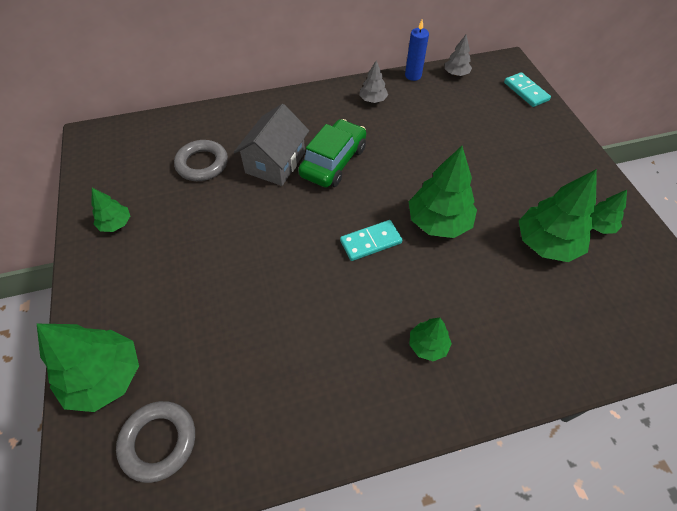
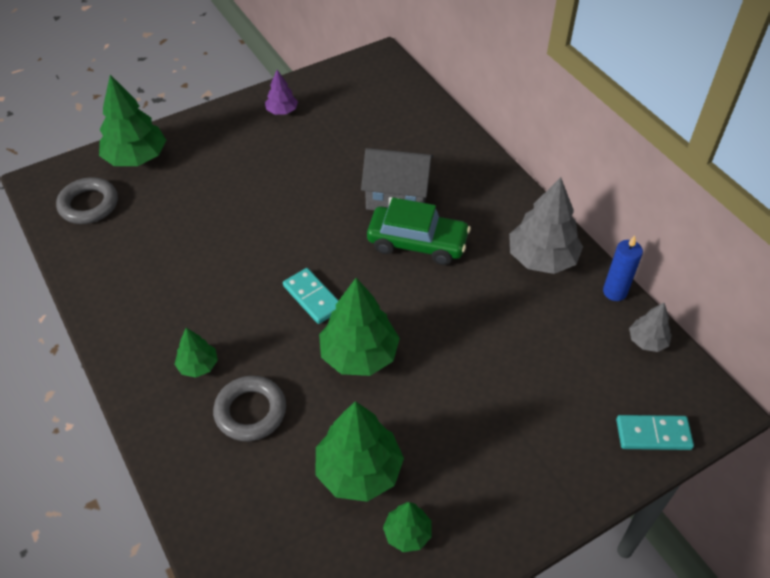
camera: 75 degrees right, 5 degrees down
green tree [91,188,130,232] -> purple tree [265,70,298,115]
grey ring [174,140,228,181] -> grey ring moved to [213,376,286,441]
grey tree [359,60,388,103] -> grey tree [509,177,583,274], size x1.89
turquoise domino [504,72,551,107] -> turquoise domino turned 45 degrees clockwise [616,415,694,450]

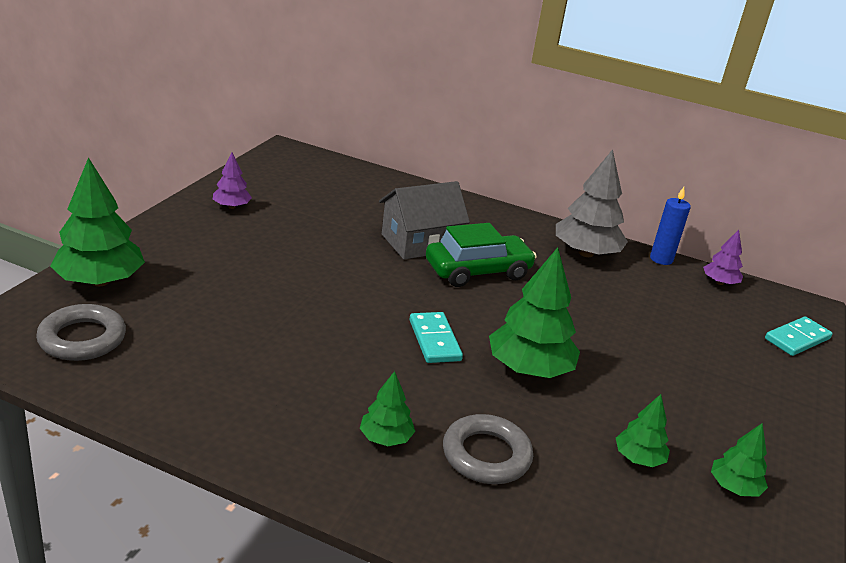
camera: 40 degrees left, 20 degrees down
turquoise domino [283,268,339,324] -> turquoise domino turned 60 degrees clockwise [409,312,463,363]
green tree [315,401,404,502] -> green tree [616,394,670,467], size x0.53
grey tree [629,303,672,352] -> purple tree [703,230,743,285]

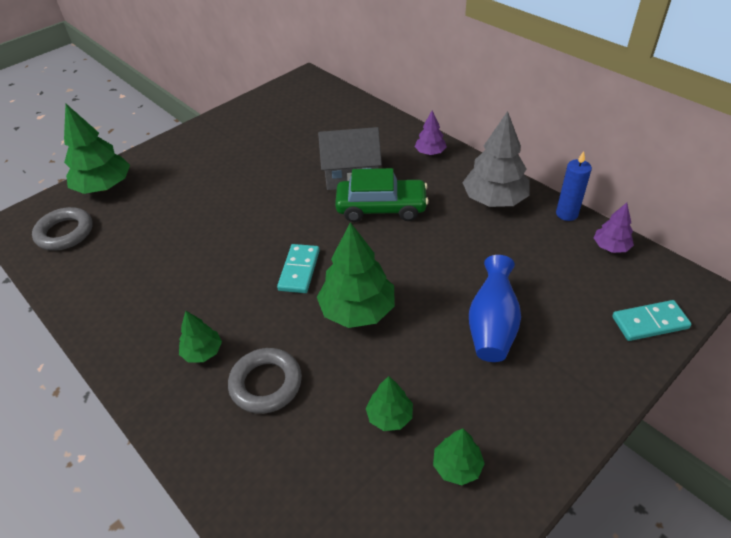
camera: 30 degrees right, 15 degrees up
purple tree [213,152,252,209] -> purple tree moved to [415,110,447,155]
none -> blue vase [469,255,521,362]

